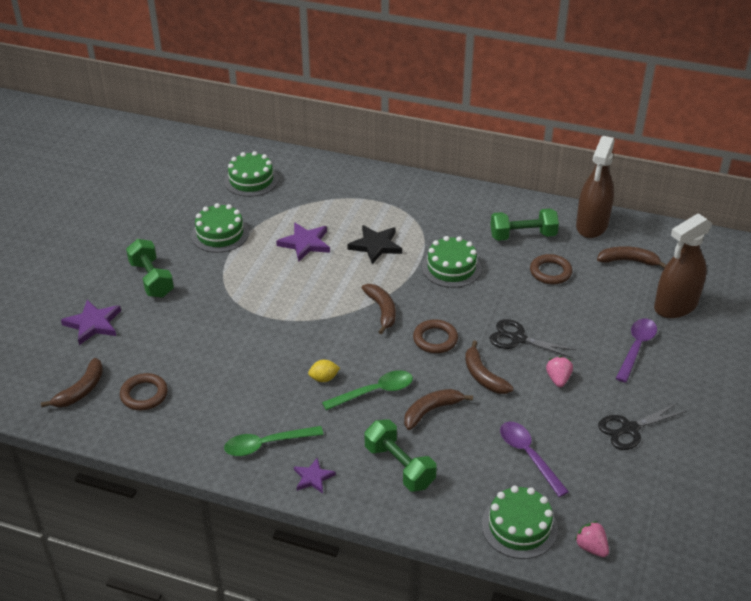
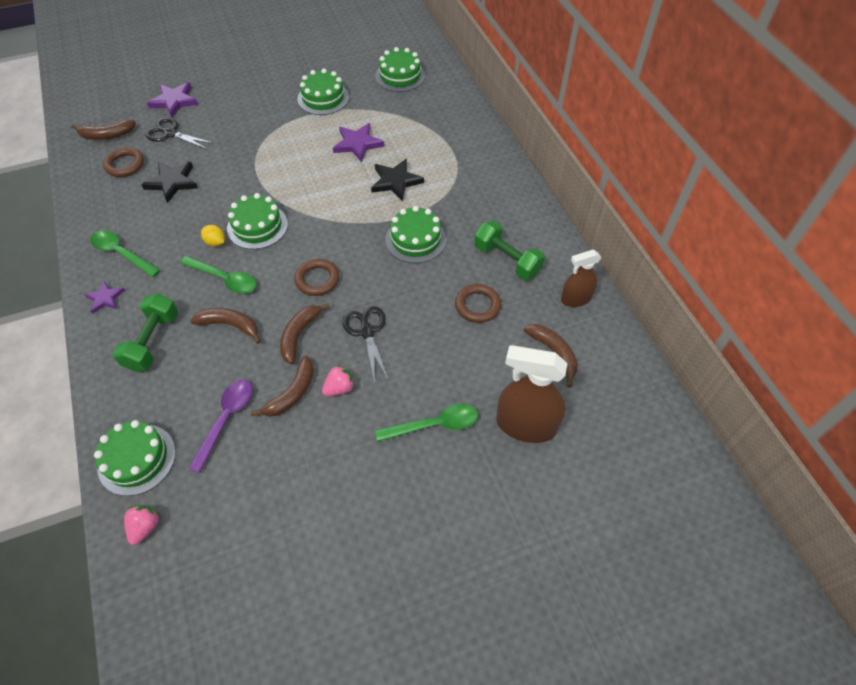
camera: 50 degrees right, 15 degrees up
green dumbbell [126,239,174,298] -> none
brown banana [362,284,396,334] -> brown banana moved to [250,356,314,417]
brown spray bottle [576,136,615,238] -> brown spray bottle [561,250,601,307], size x0.60
black scissors [598,403,686,450] -> black scissors moved to [145,118,215,150]
purple spoon [616,318,657,383] -> green spoon [375,404,478,442]
none -> black star [141,162,198,203]
none -> green cake [227,193,288,249]

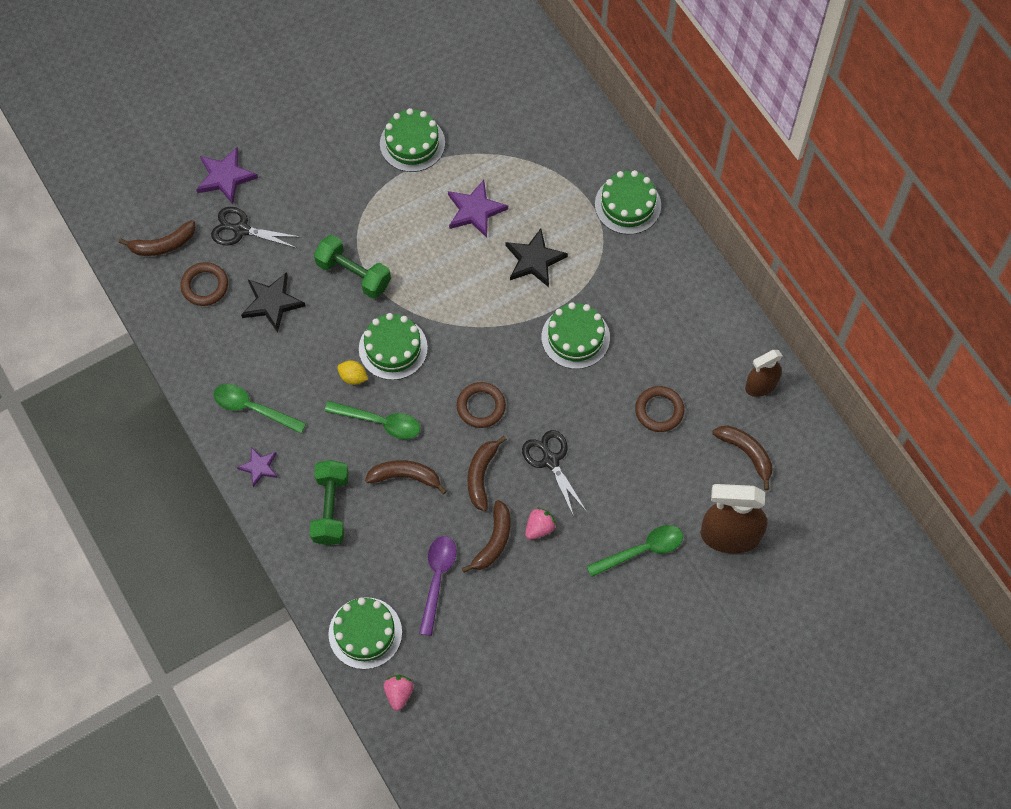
camera: 10 degrees left, 10 degrees up
green cake [375,47,425,92] -> green cake moved to [595,170,661,235]
green dumbbell [474,221,545,280] -> green dumbbell moved to [314,235,391,299]

